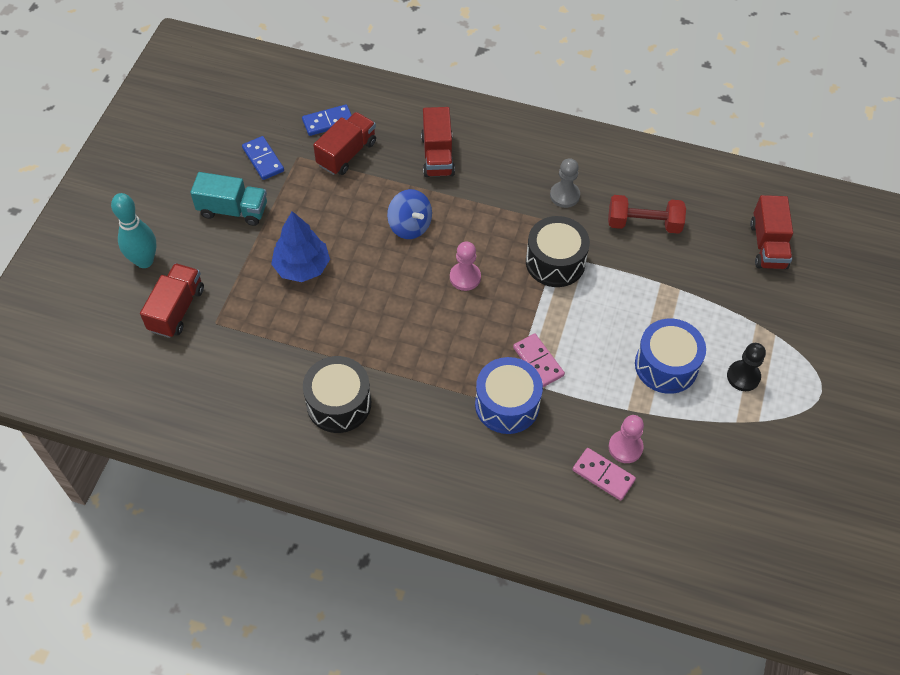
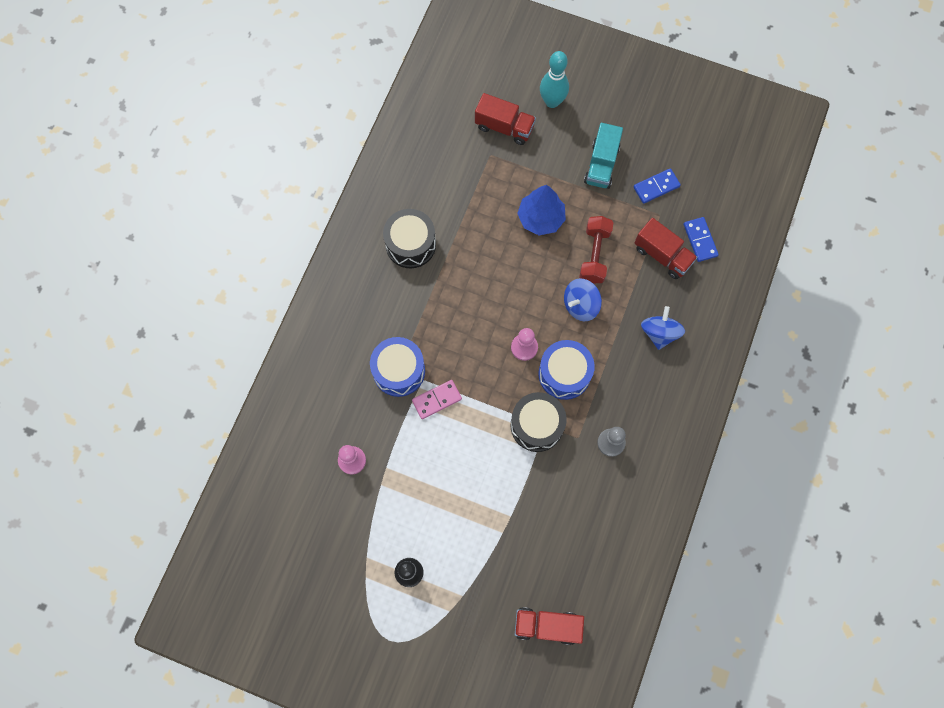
camera: 95 degrees right, 15 degrees up
red truck [421,107,455,177] -> blue spinning top [641,306,685,350]
pink domino [573,448,636,501] -> none
red dumbbell [608,195,686,234] -> red dumbbell moved to [579,216,614,283]
blue drum [635,319,706,394] -> blue drum moved to [538,340,595,400]

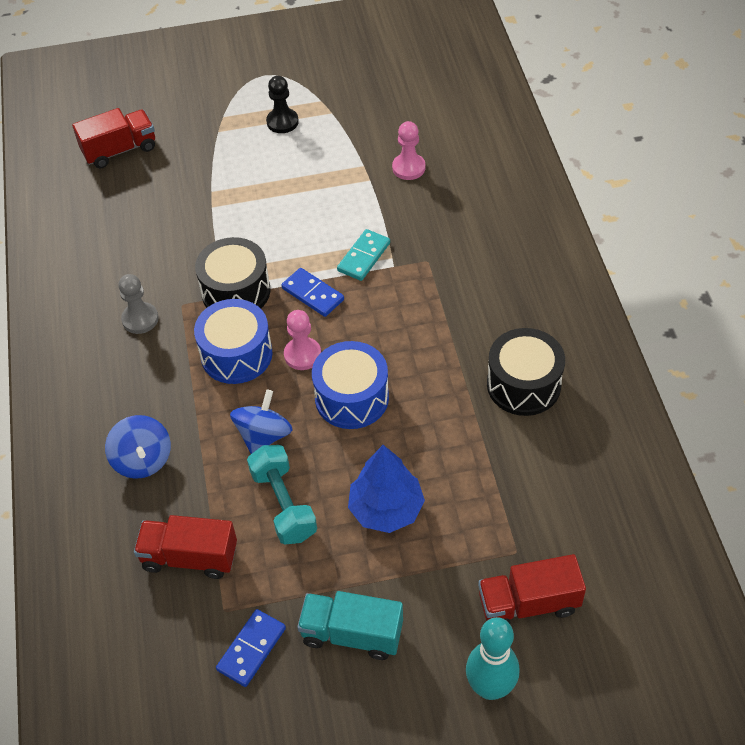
camera: 150 degrees right, 20 degrees down
blue drum [370,337,425,397] -> blue drum moved to [312,341,389,429]
pink domino [412,380,462,419] -> turquoise domino [337,229,390,281]
red dumbbell [579,216,614,283] -> turquoise dumbbell [247,445,317,545]
turquoise truck [584,123,623,189] -> turquoise truck turned 60 degrees counterclockwise [297,591,403,660]
blue domino [684,217,719,262] -> blue domino moved to [281,268,344,317]

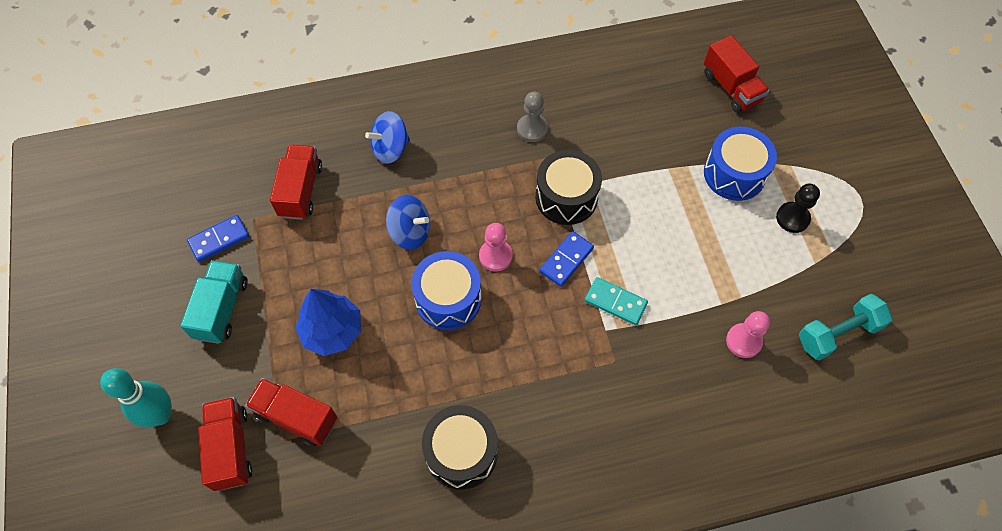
camera: 85 degrees right, 10 degrees up
blue drum [194,299,273,384] -> blue drum moved to [704,127,777,201]
blue domino [216,609,286,687] -> blue domino turned 60 degrees counterclockwise [187,215,249,262]
turquoise dumbbell [247,445,317,545] -> turquoise dumbbell moved to [799,294,892,360]
none -> red truck [245,378,337,447]

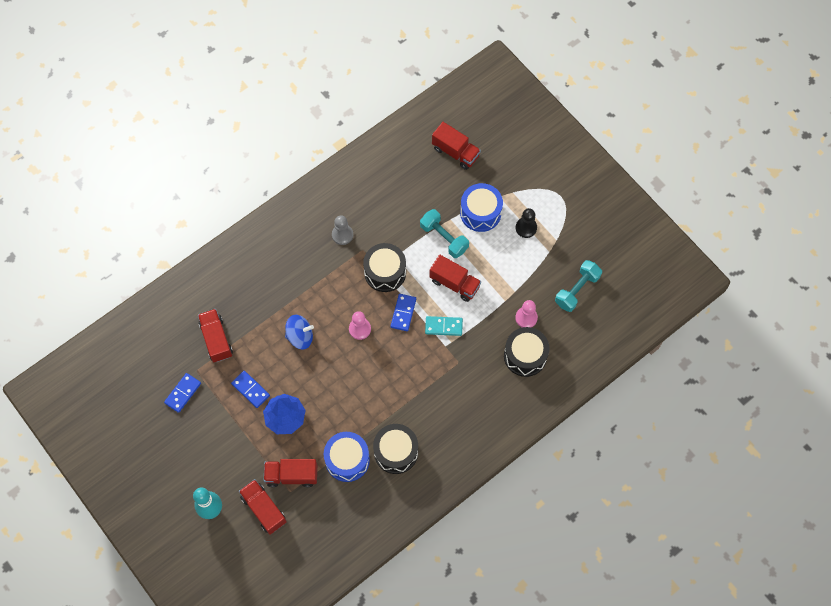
camera: 25 degrees left, 5 degrees up
turquoise truck [180,260,248,344] -> none
blue spinning top [365,111,410,164] -> none
blue drum [411,251,482,330] -> blue drum moved to [324,432,370,482]
none -> blue domino [231,371,270,408]
none -> turquoise dumbbell [420,209,469,258]
none -> red truck [429,255,481,302]
none -> black drum [504,327,549,377]

